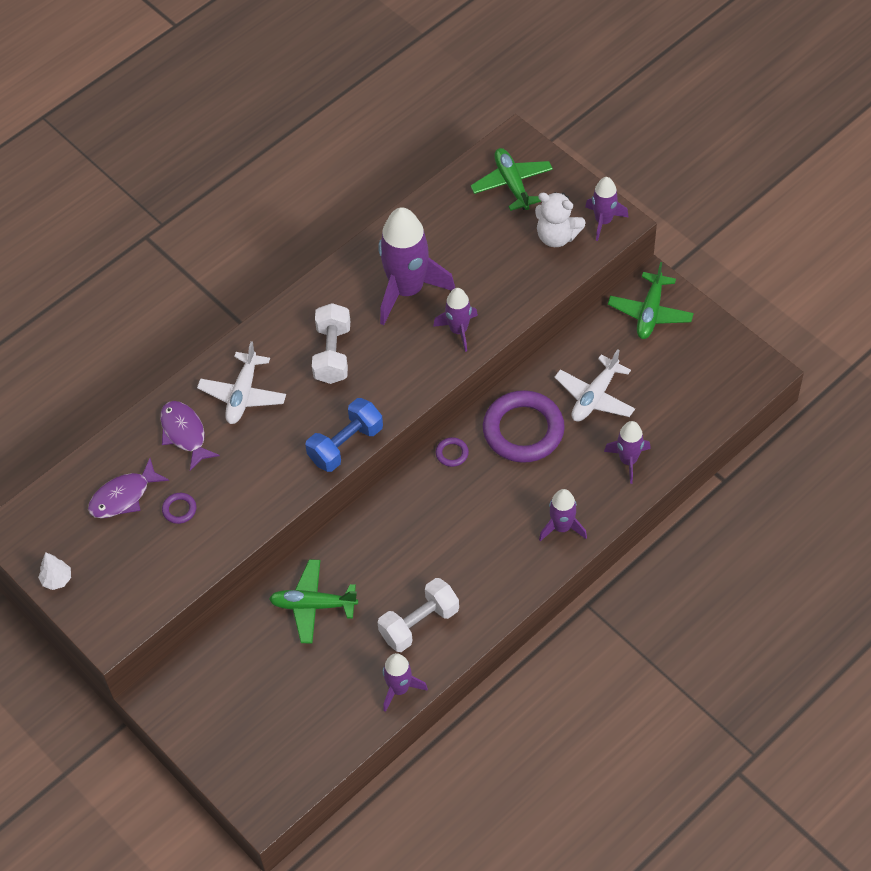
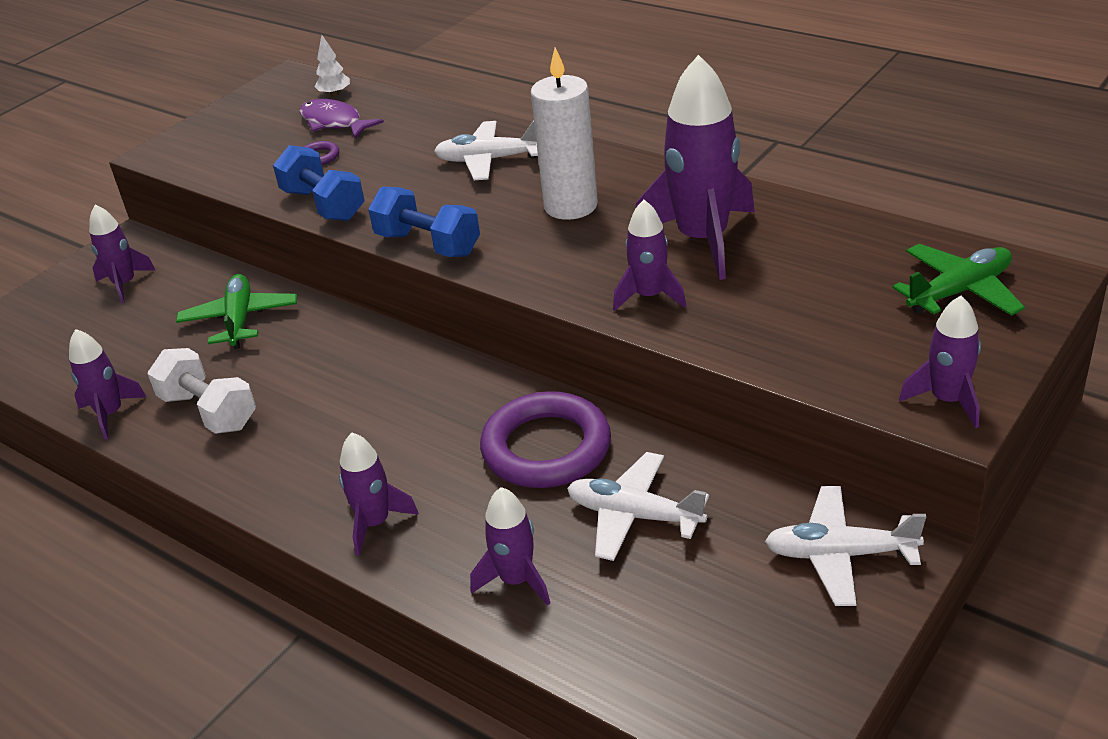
camera: 80 degrees right, 20 degrees down
white tree [38,552,71,590] -> white tree moved to [314,35,350,97]
purple fish [160,401,220,471] -> none
white dumbbell [312,303,350,384] -> white candle [531,47,598,220]
purple ring [436,437,469,467] -> none
white teddy bear [535,192,585,247] -> none
green plane [608,262,694,339] -> white plane [765,486,926,606]
none -> purple rocket [89,204,155,304]
none -> blue dumbbell [273,145,365,221]

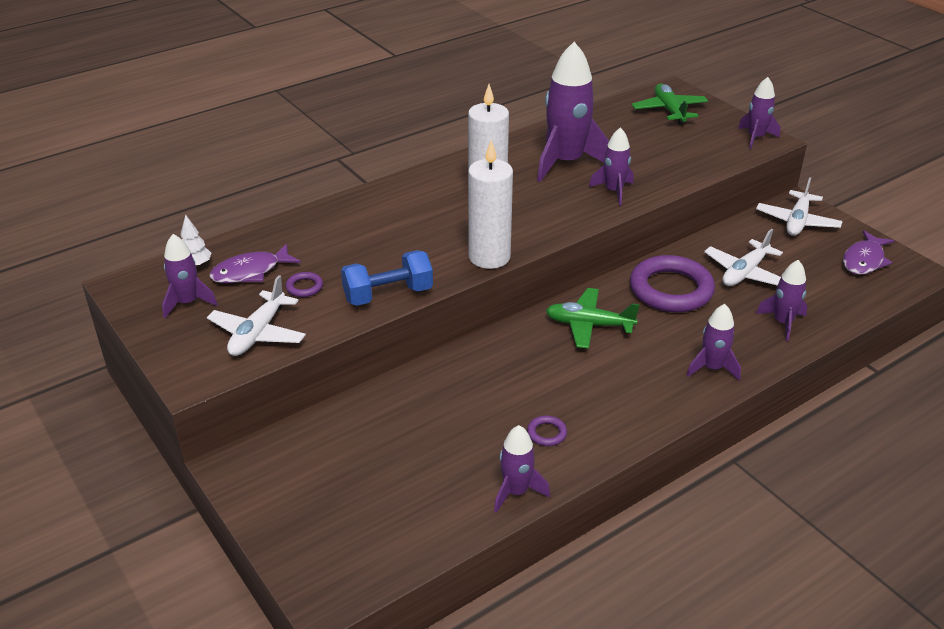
camera: 75 degrees left, 0 degrees up
purple rocket [89,204,155,304] -> purple rocket moved to [162,234,218,318]
white dumbbell [147,348,256,434] -> purple ring [527,416,567,446]
green plane [176,274,297,349] -> green plane moved to [546,288,640,349]
blue dumbbell [368,187,480,257] -> white candle [468,140,513,269]
white plane [434,121,538,180] -> white plane moved to [207,275,306,356]
none -> purple fish [843,230,894,275]

